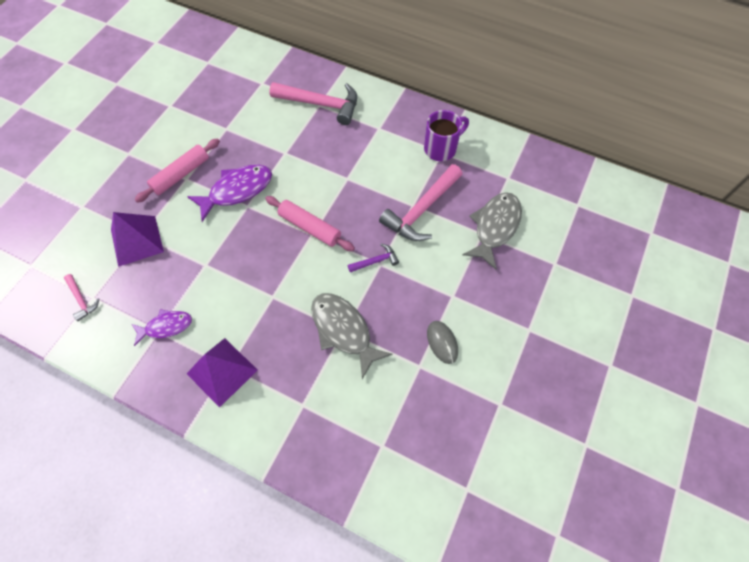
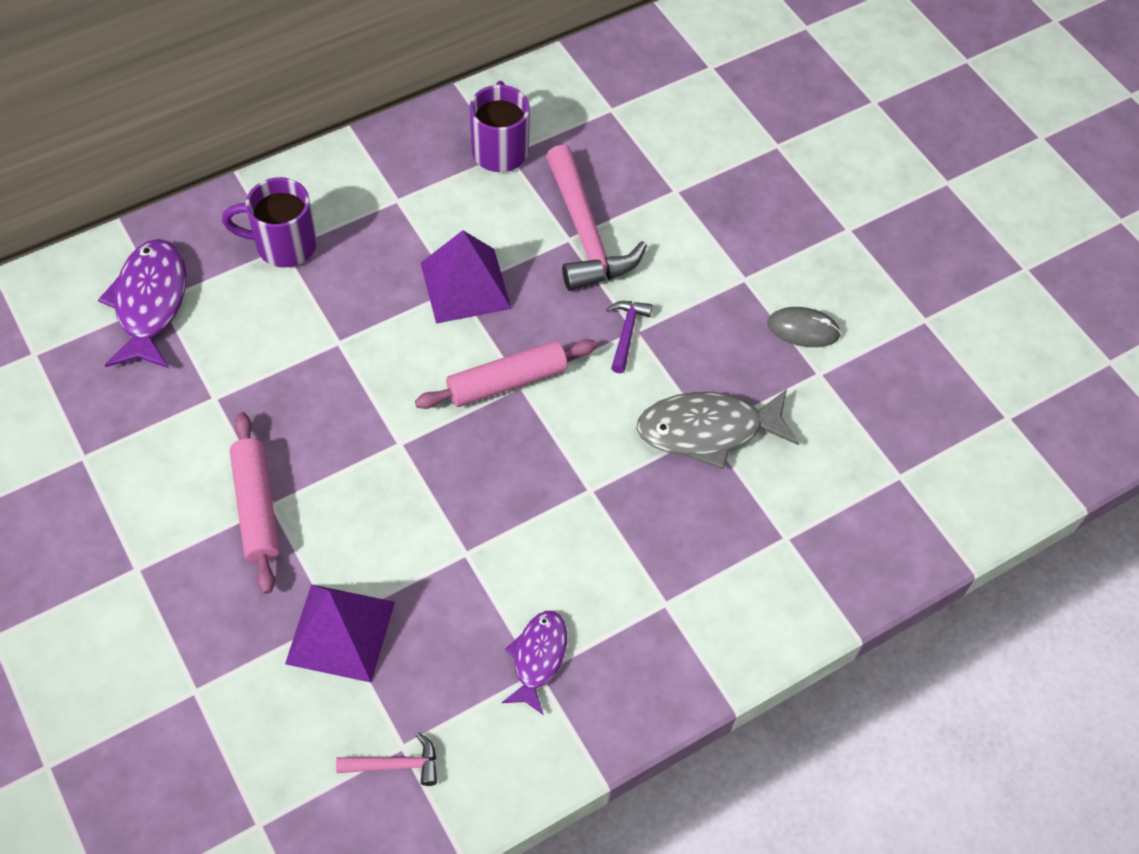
camera: 60 degrees left, 5 degrees down
purple pyramid [186,338,258,408] -> purple pyramid moved to [421,230,512,324]
purple fish [187,165,272,222] -> purple fish moved to [98,239,186,368]
pink hammer [269,82,357,125] -> purple mug [222,177,317,268]
grey fish [463,192,522,269] -> none

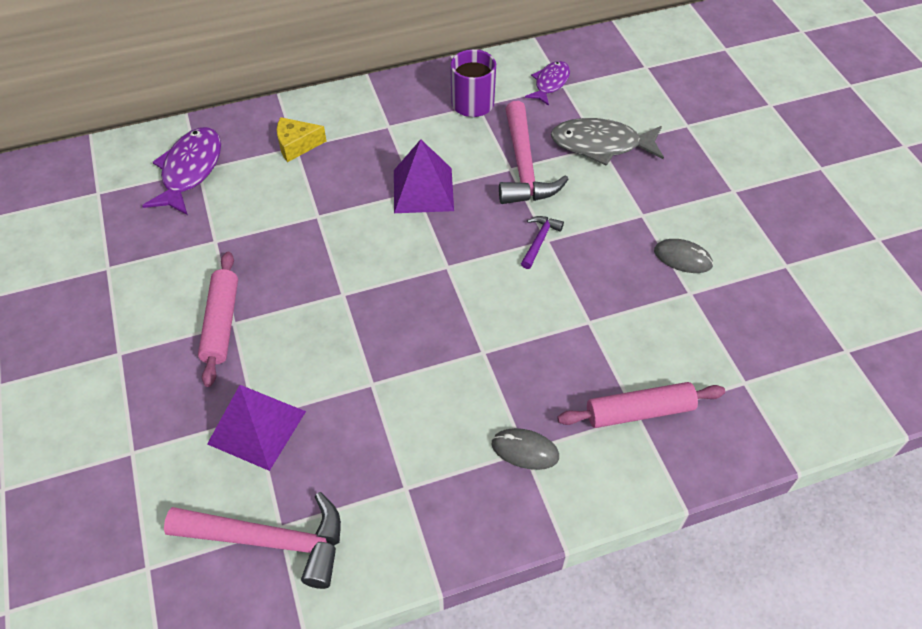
camera: 15 degrees right, 5 degrees down
purple mug [222,177,317,268] -> yellow cheese [277,117,326,162]
pink hammer [336,732,437,786] -> pink hammer [164,492,341,589], size x2.07
pink rolling pin [415,339,597,409] -> pink rolling pin moved to [557,382,725,428]
purple fish [502,611,567,715] -> purple fish moved to [525,61,570,106]
grey fish [636,389,799,470] -> grey fish moved to [551,118,664,166]
none -> grey mouse [492,428,559,470]

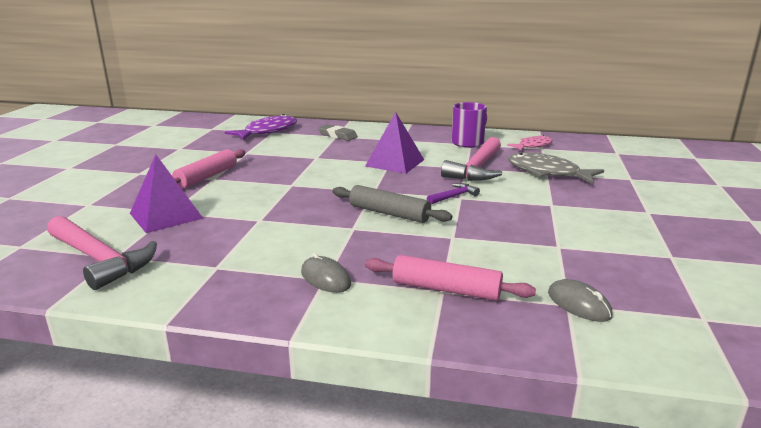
camera: 30 degrees right, 30 degrees down
yellow cheese [277,117,326,162] -> grey eraser [318,124,358,141]
purple fish [525,61,570,106] -> pink fish [507,135,553,151]
grey mouse [654,239,713,273] -> grey mouse moved to [548,279,613,322]
none -> grey rolling pin [333,185,452,223]

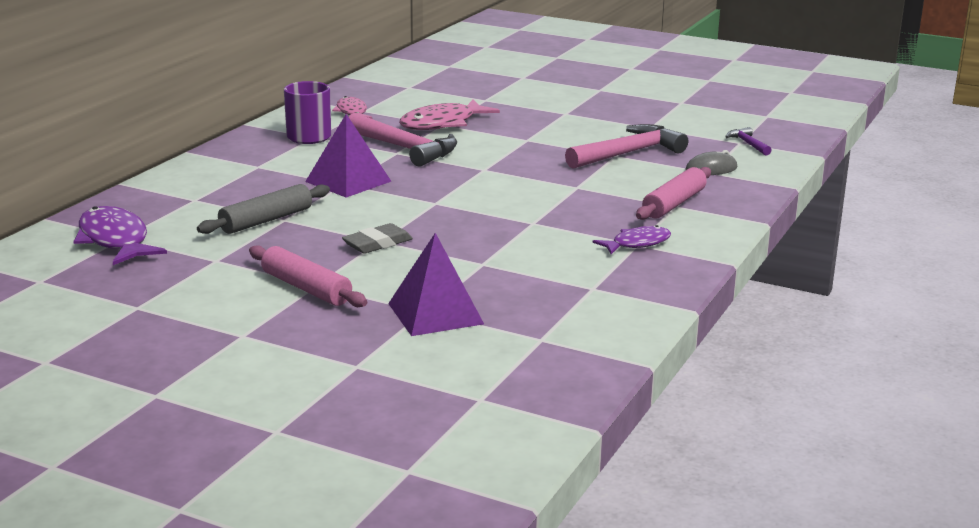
camera: 75 degrees left, 0 degrees up
pink hammer [47,216,157,290] -> pink hammer moved to [565,124,688,169]
grey mouse [301,253,351,293] -> purple fish [593,225,671,254]
grey eraser [318,124,358,141] -> grey eraser moved to [342,223,413,254]
grey rolling pin [333,185,452,223] -> grey rolling pin moved to [197,184,330,234]
purple hammer [427,183,480,204] -> purple hammer moved to [726,127,772,156]
grey fish [508,152,604,184] -> pink fish [399,99,500,130]

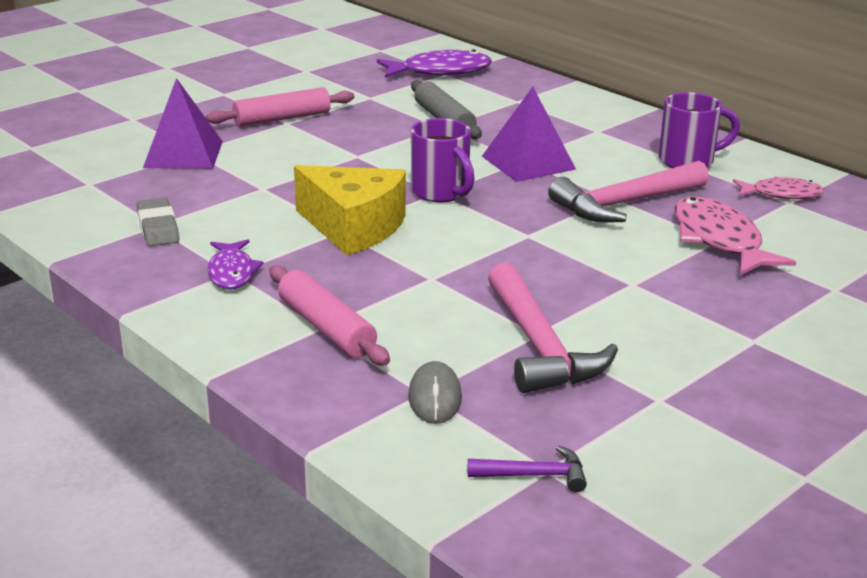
camera: 110 degrees right, 5 degrees up
grey eraser [342,223,413,254] -> grey eraser moved to [137,198,179,246]
none -> yellow cheese [294,165,406,255]
none -> purple mug [411,118,475,202]

